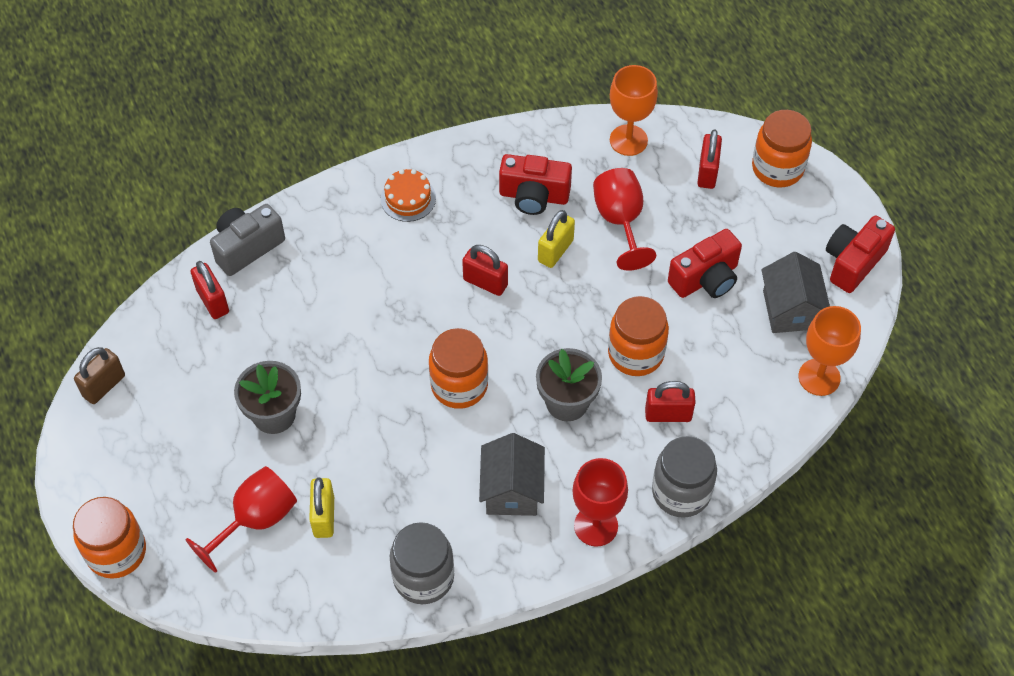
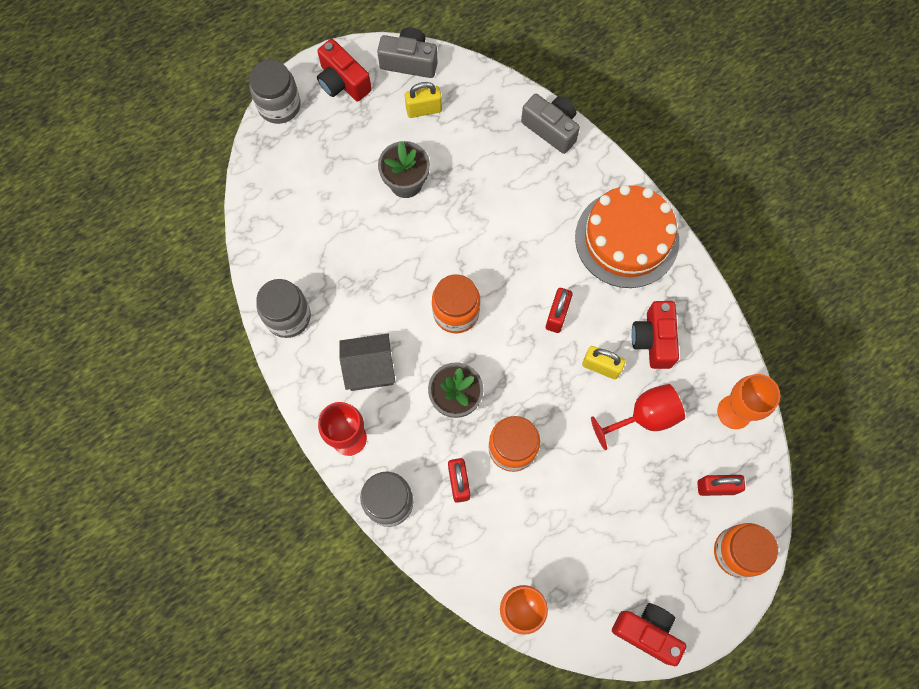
camera: 80 degrees right, 15 degrees up
orange jar [73,497,146,579] -> grey jar [249,60,301,124]
brown padlock [74,347,125,404] -> grey camera [377,27,438,78]
red goblet [185,466,297,573] -> none
red padlock [191,261,229,319] -> none
yellow padlock [309,477,334,538] -> yellow padlock moved to [405,82,442,118]
orange cake [380,169,436,222] -> orange cake [575,185,679,288], size x2.20
red camera [668,229,742,298] -> red camera moved to [317,39,372,101]
grey house [761,252,830,333] -> none

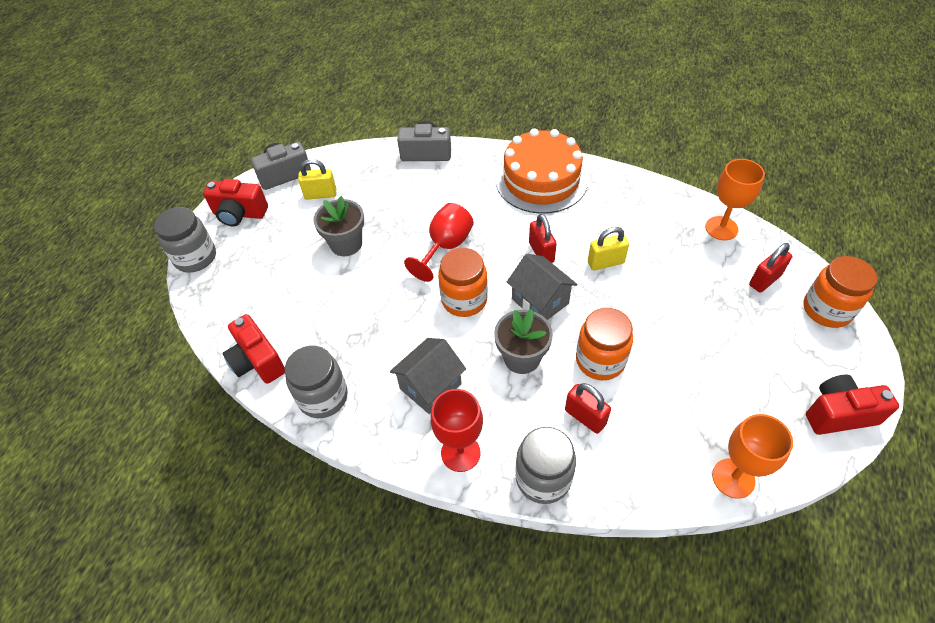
camera: 35 degrees left, 20 degrees down
yellow padlock [405,82,442,118] -> yellow padlock turned 45 degrees clockwise [298,159,336,200]
red goblet [591,384,685,450] -> red goblet moved to [404,203,474,282]
red camera [632,301,679,369] -> red camera moved to [223,314,285,384]
none -> grey house [507,254,578,320]

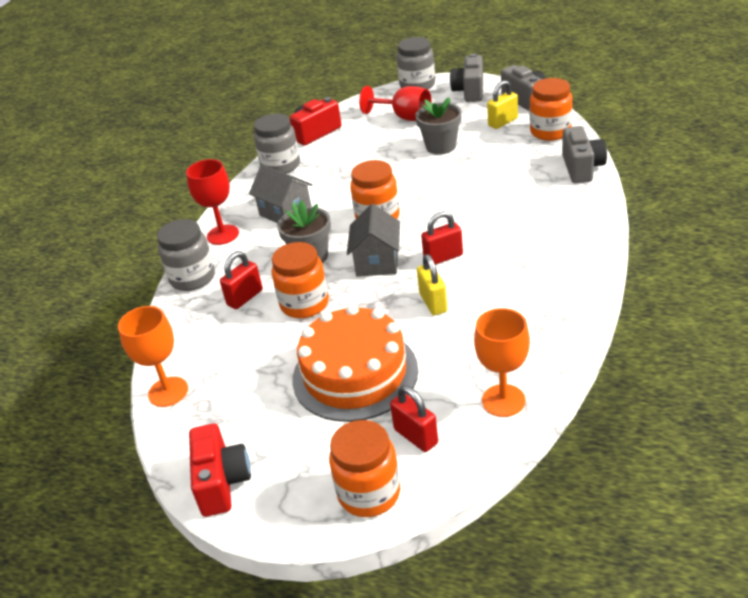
camera: 90 degrees right, 15 degrees down
red camera [203,179,268,226] -> grey camera [450,53,483,102]
yellow padlock [298,159,336,200] -> yellow padlock turned 60 degrees clockwise [487,80,518,129]
red goblet [404,203,474,282] -> red goblet moved to [359,86,432,121]
orange cake [496,128,588,214] -> orange cake moved to [292,304,418,422]
grey house [507,254,578,320] -> grey house turned 45 degrees counterclockwise [347,204,400,277]
none -> orange jar [530,78,572,141]

